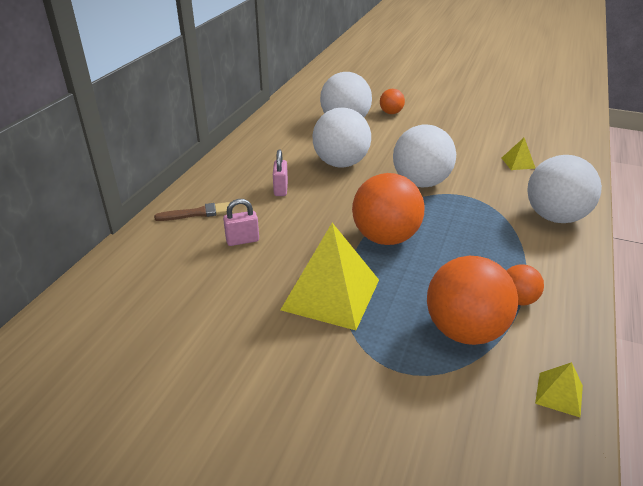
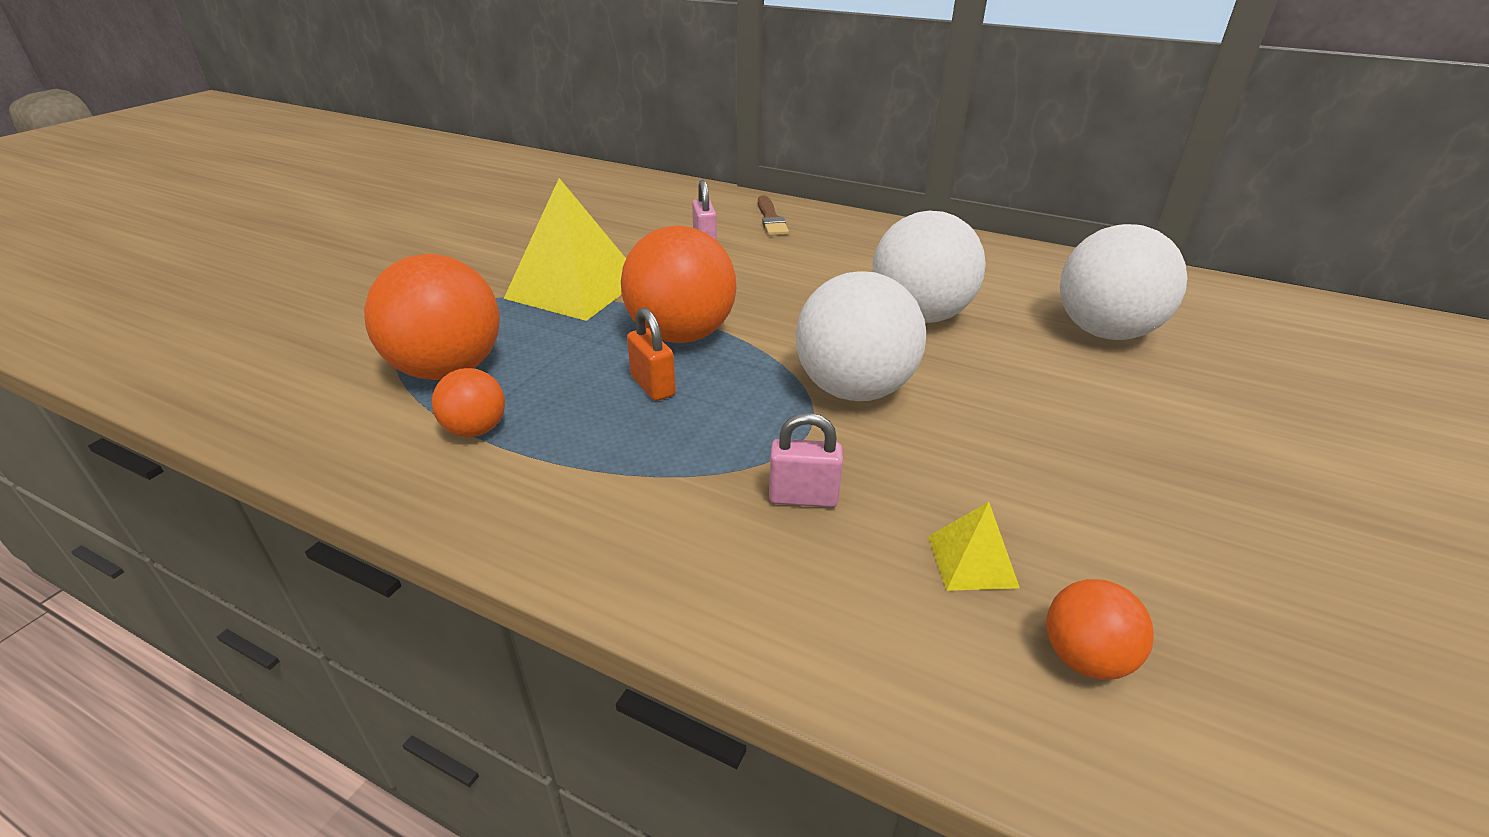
camera: 95 degrees right, 0 degrees up
pink padlock [273,149,288,196] -> pink padlock moved to [769,413,843,508]
orange ball [380,89,405,114] -> orange ball moved to [1046,579,1154,680]
white ball [527,155,602,223] -> none
yellow pyramid [535,362,583,417] -> none
none -> orange padlock [627,308,676,401]

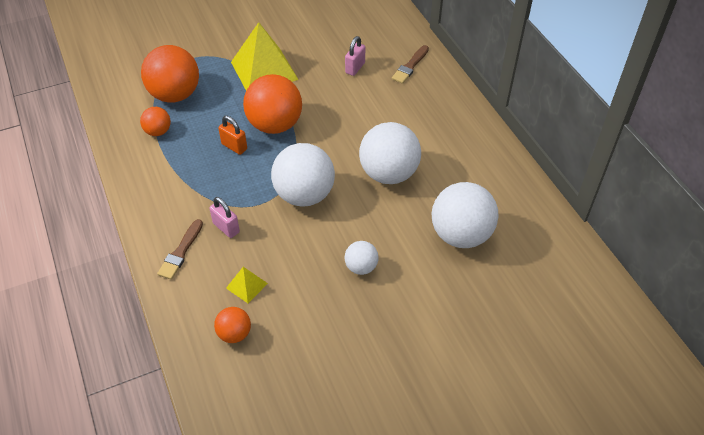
camera: 40 degrees right, 15 degrees up
orange padlock [627,308,676,401] -> orange padlock turned 60 degrees counterclockwise [218,116,247,155]
none -> brown brush [157,219,203,280]
none -> white ball [344,241,379,275]

